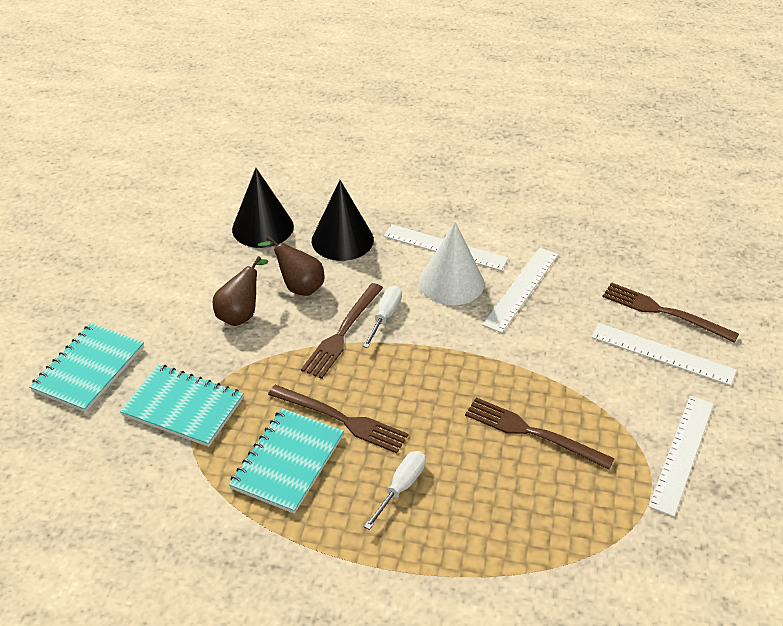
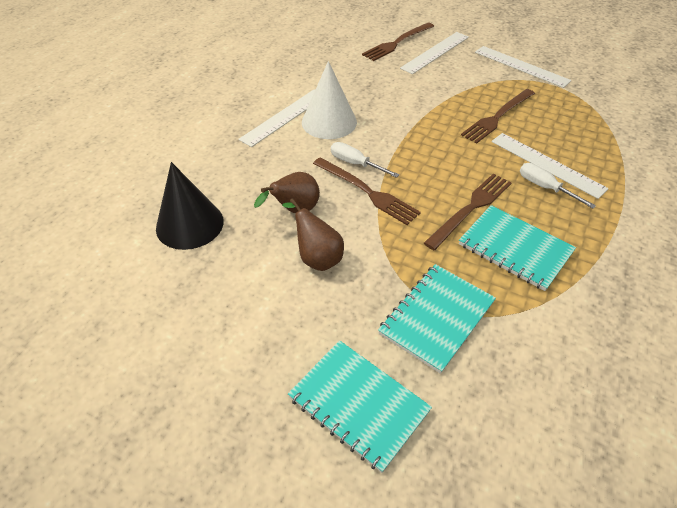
camera: 75 degrees left, 5 degrees up
black cone [312,180,374,261] -> none
white ruler [482,248,558,333] -> white ruler moved to [491,133,609,199]

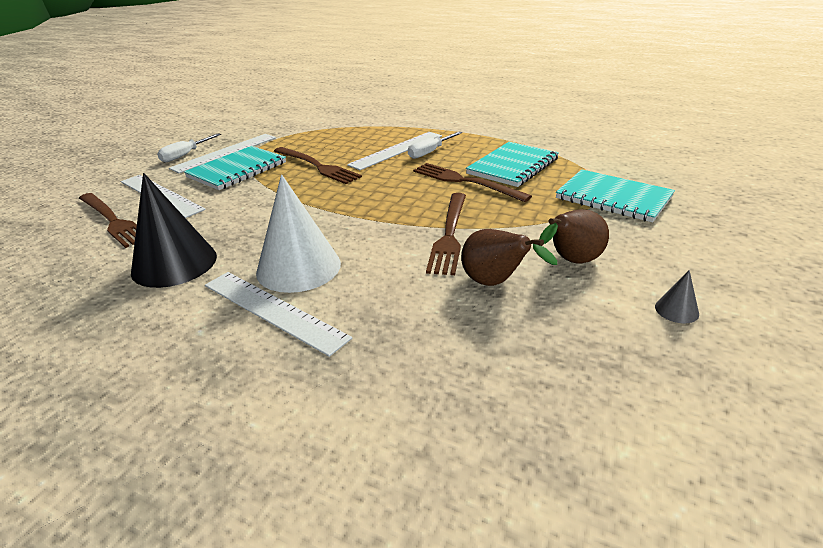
camera: 90 degrees left, 15 degrees down
black cone [156,162,224,250] -> black cone moved to [131,173,217,288]
turquoise notebook [288,340,432,473] -> turquoise notebook moved to [184,146,286,190]
brown fork [313,157,421,225] -> brown fork turned 150 degrees clockwise [426,193,466,275]
white screwdriver [331,142,399,178] -> white screwdriver moved to [157,133,221,162]
none -> grey cone [655,270,699,323]

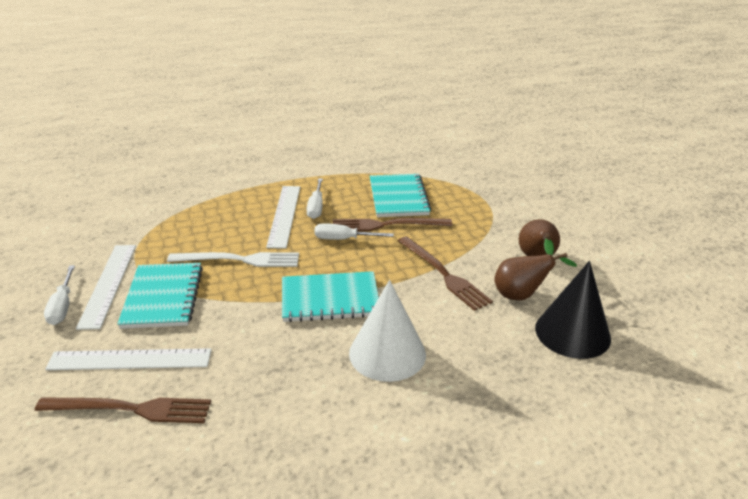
camera: 45 degrees left, 0 degrees up
black cone [131,173,217,288] -> black cone moved to [535,261,611,359]
white ruler [205,272,352,357] -> none
brown fork [274,147,362,184] -> white fork [167,252,299,267]
turquoise notebook [556,169,675,222] -> turquoise notebook moved to [282,271,379,322]
grey cone [655,270,699,323] -> none
none -> white screwdriver [314,223,394,240]

